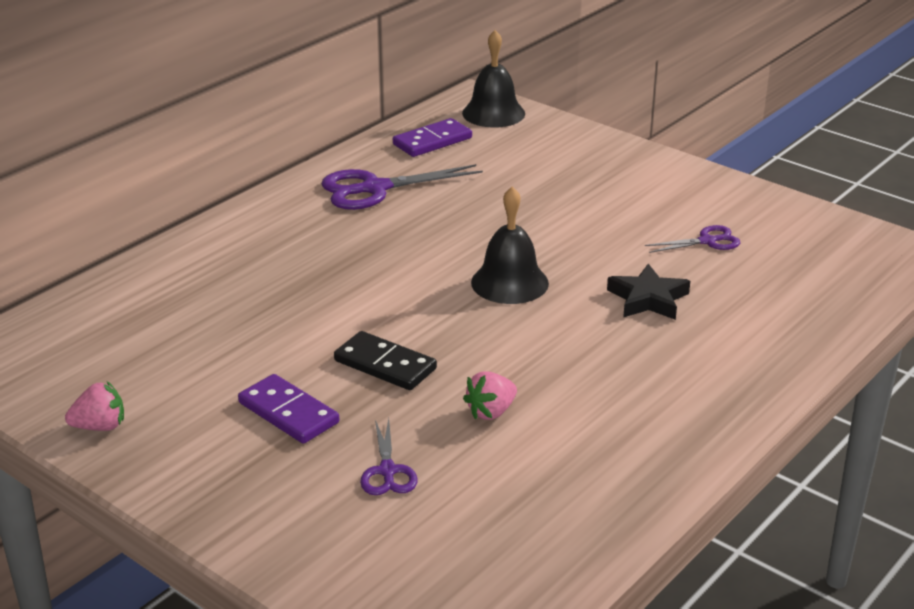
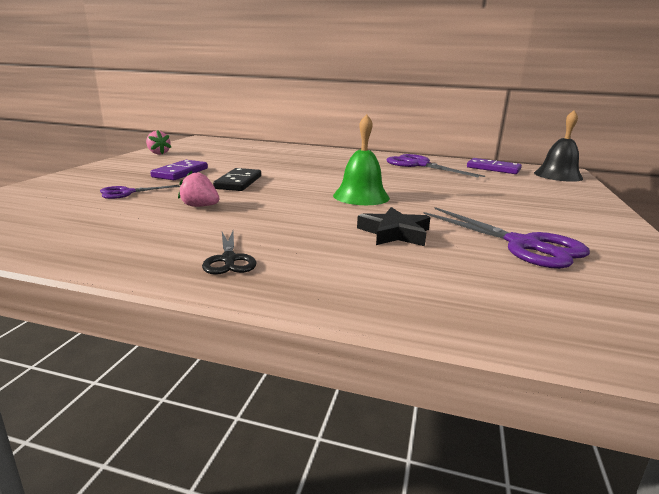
camera: 65 degrees right, 10 degrees down
black bell [471,186,549,304] -> green bell [333,114,390,205]
purple scissors [645,225,740,253] -> purple scissors [423,207,590,269], size x1.80
none -> black scissors [202,231,256,275]

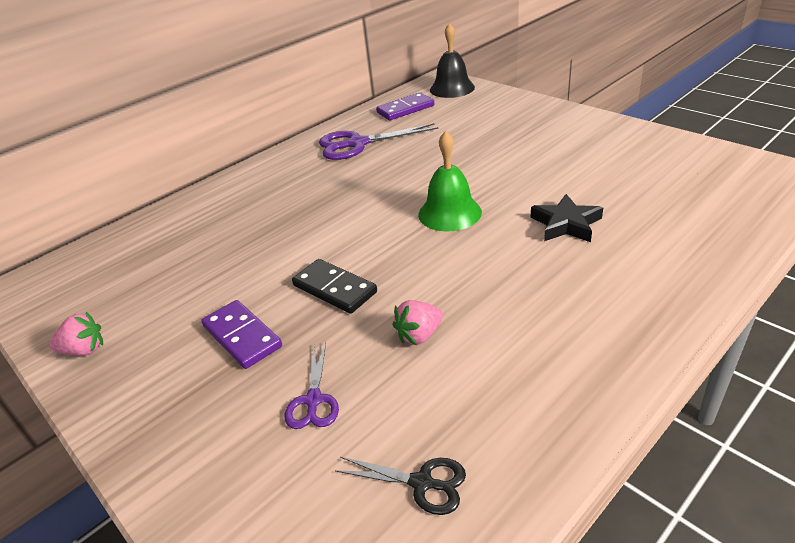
camera: 55 degrees left, 15 degrees up
black scissors [202,231,256,275] -> black scissors moved to [335,457,466,515]
purple scissors [423,207,590,269] -> none

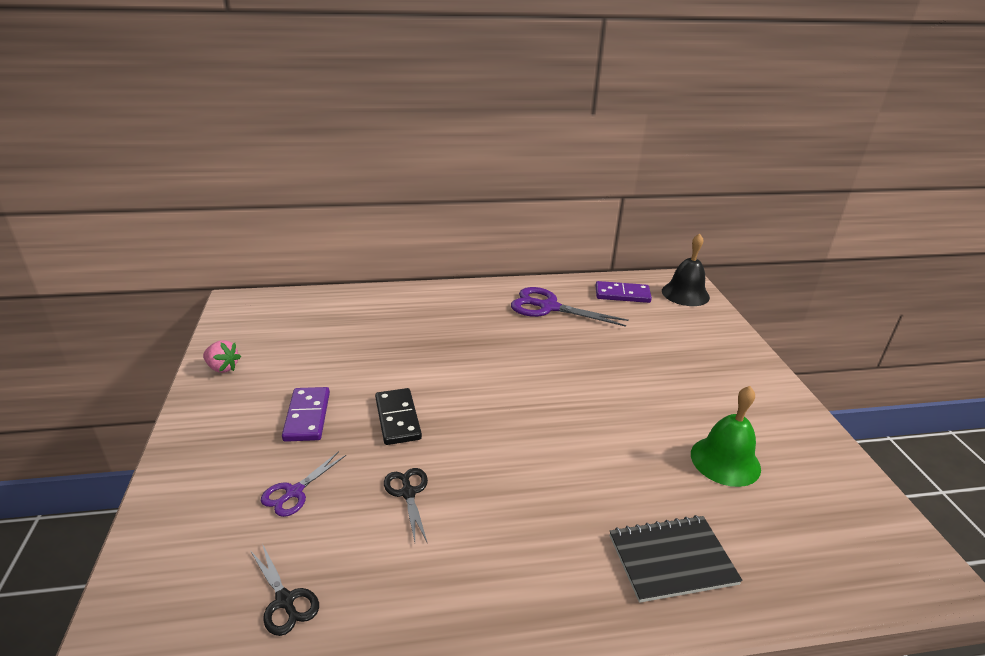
camera: 30 degrees right, 5 degrees down
pink strawberry [393,300,443,345] -> black scissors [384,468,428,542]
green bell [418,131,482,231] -> green bell moved to [691,386,761,487]
black star [531,194,603,242] -> none
none -> black notebook [610,515,743,603]

